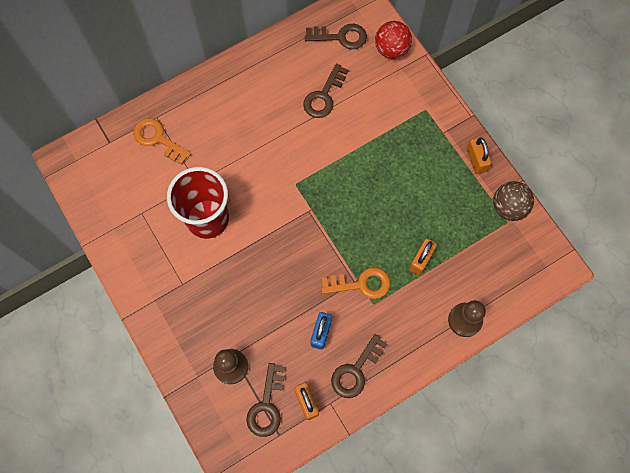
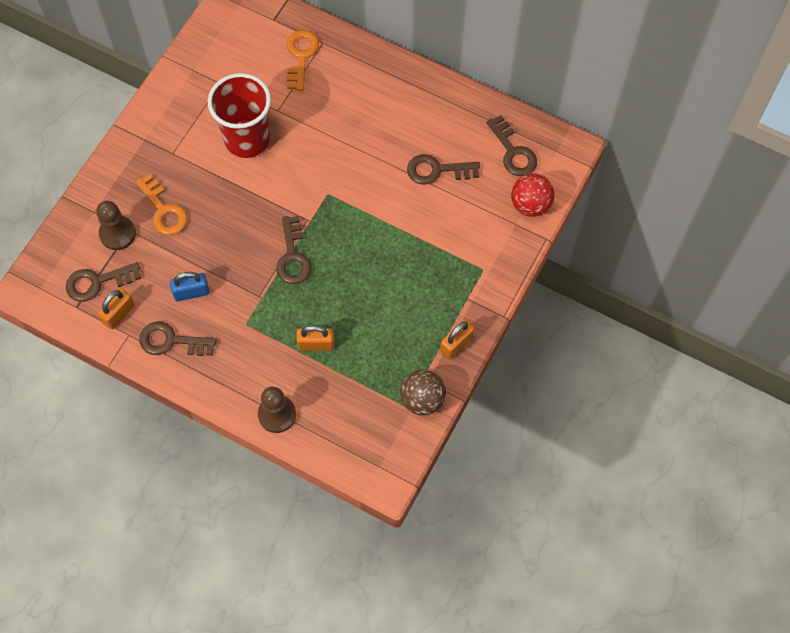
camera: 60 degrees right, 5 degrees down
orange key [321,267,390,299] -> orange key moved to [136,174,188,235]
none -> brown key [276,216,312,284]

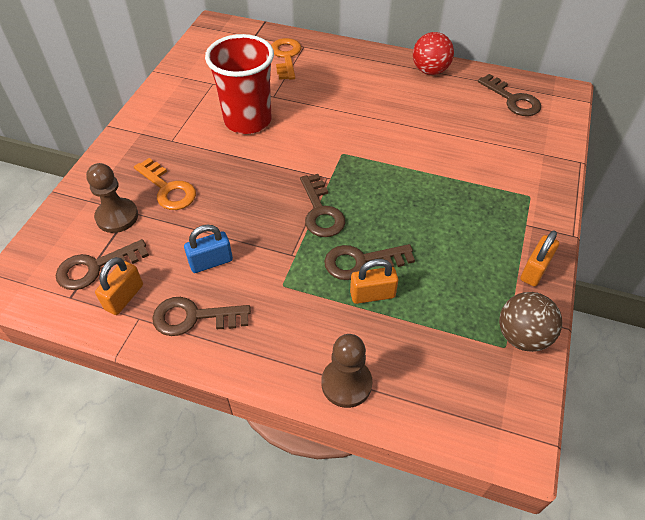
camera: 10 degrees left, 15 degrees down
brown key [407,154,480,185] -> brown key moved to [324,244,415,280]
red ball [511,173,555,217] -> red ball moved to [413,32,454,75]

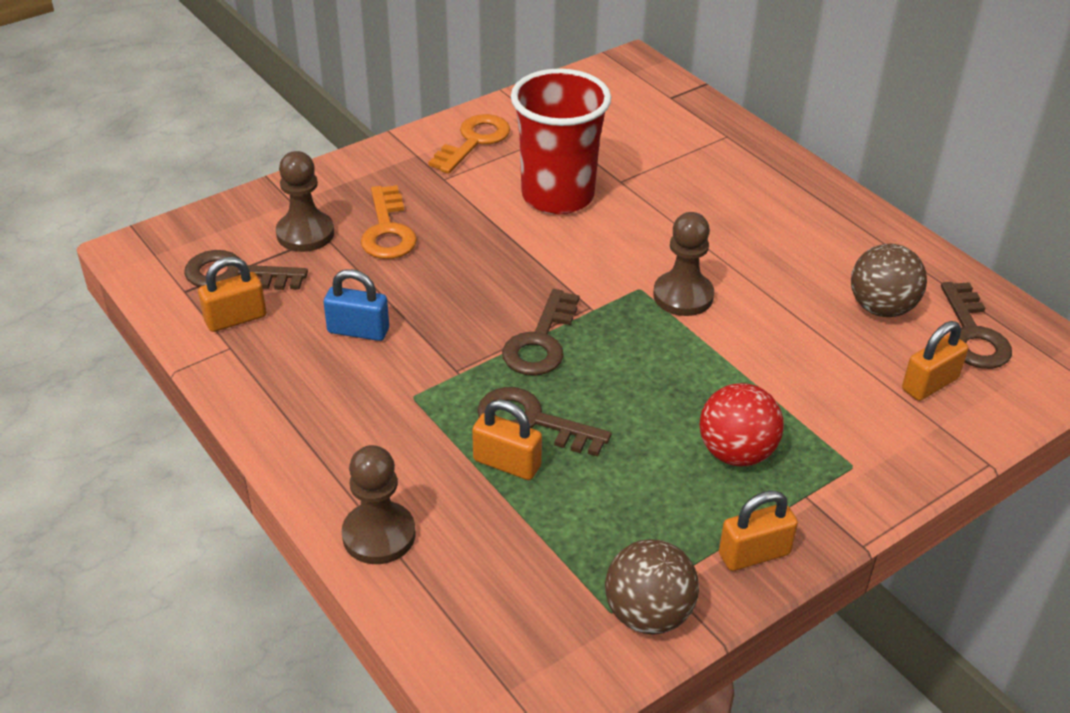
camera: 35 degrees right, 10 degrees down
brown key [152,297,251,336] -> none
orange key [271,38,301,80] -> orange key moved to [428,114,510,174]
red ball [413,32,454,75] -> red ball moved to [699,383,784,466]
none -> brown pawn [653,212,714,316]
none -> brown ball [851,244,927,317]
none -> orange padlock [902,321,969,401]

